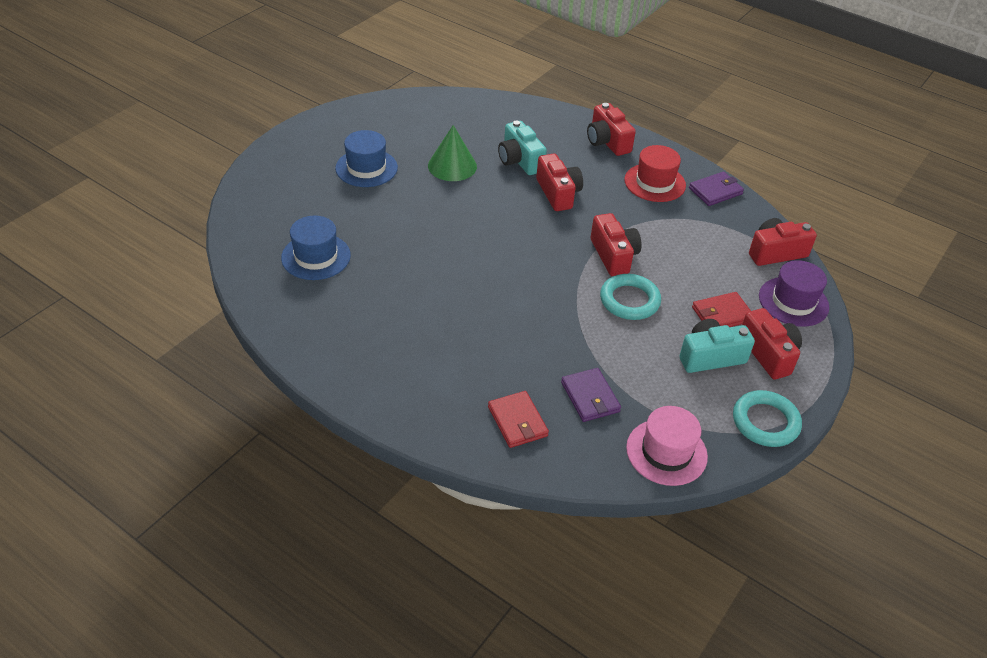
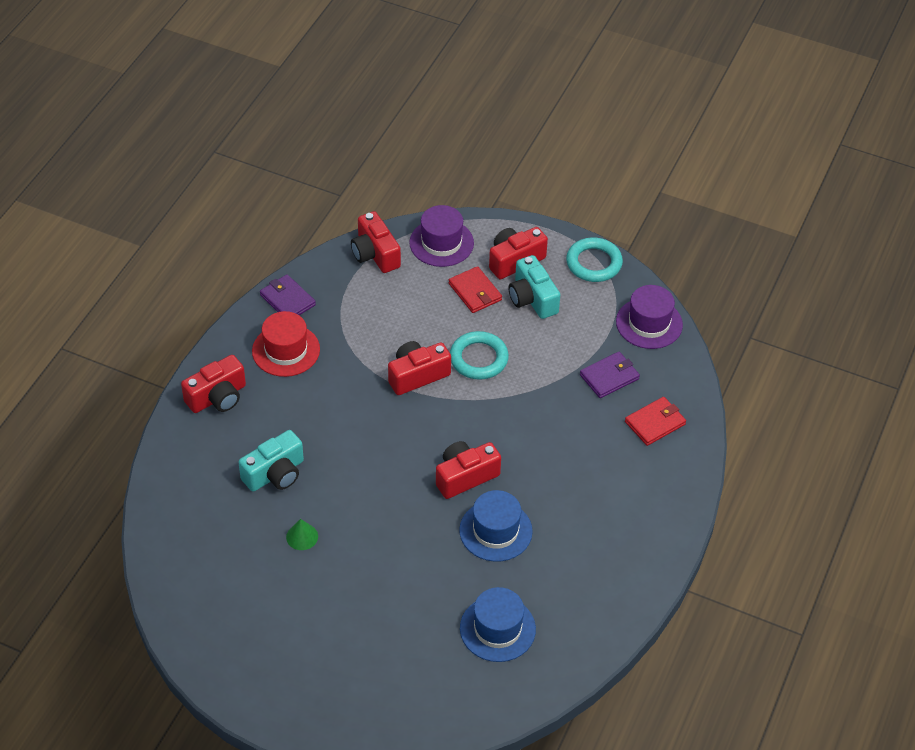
camera: 100 degrees left, 5 degrees up
blue hat [335,130,398,187] -> blue hat moved to [459,490,533,562]
green cone [428,125,477,181] -> green cone [286,519,318,550], size x0.54
red camera [536,154,583,211] -> red camera moved to [436,441,501,499]
pink hat [626,406,708,486] -> purple hat [616,285,683,349]

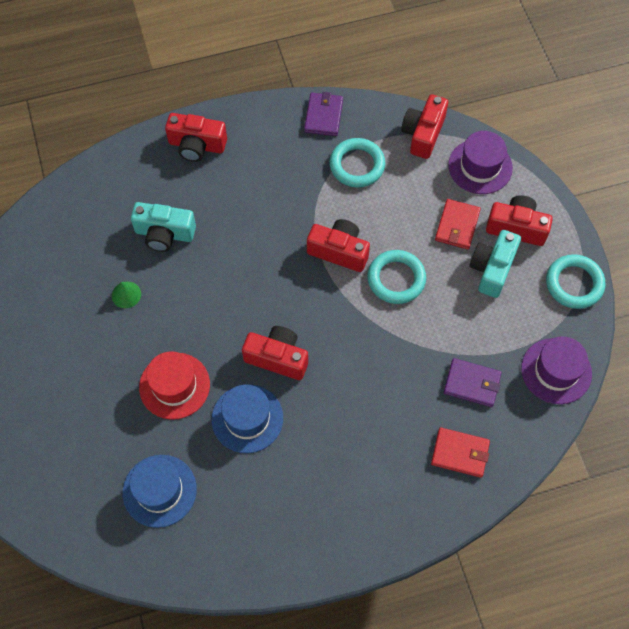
camera: 50 degrees right, 15 degrees up
red hat [252,311,320,377] -> red hat moved to [139,351,210,420]
none -> turquoise ring [329,138,385,188]

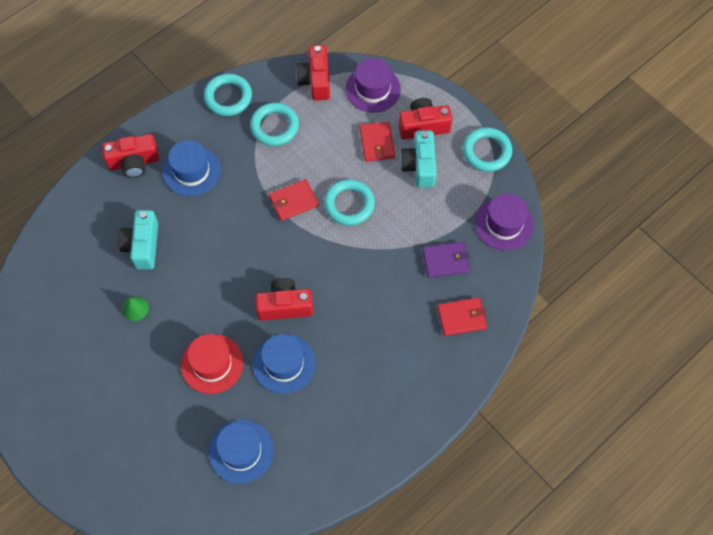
camera: 25 degrees left, 0 degrees up
turquoise camera [131,202,196,252] -> turquoise camera turned 105 degrees clockwise [118,210,158,269]
purple wallet [304,92,343,136] -> turquoise ring [204,74,252,116]
red camera [307,219,370,272] -> red wallet [269,179,319,221]
none -> blue hat [163,140,220,197]

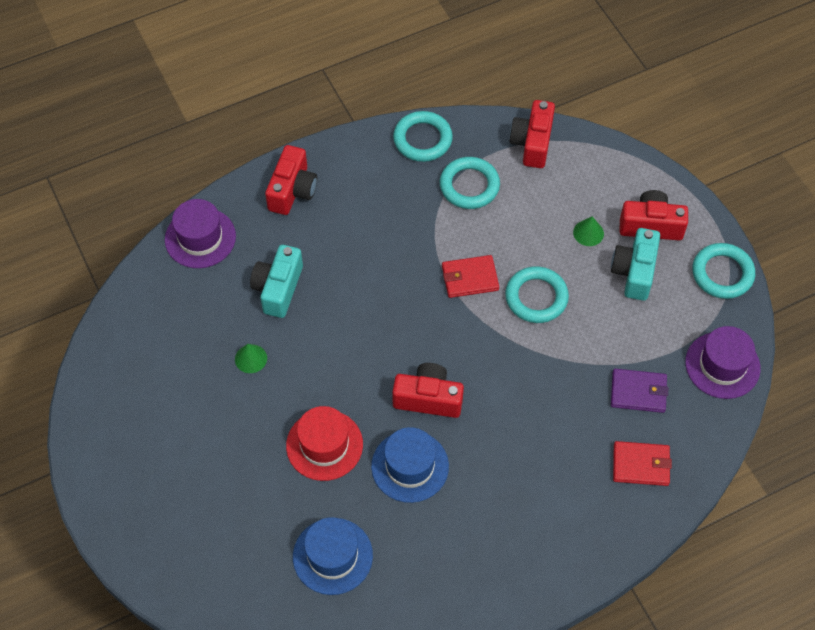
camera: 15 degrees right, 5 degrees down
red camera [102,134,159,178] -> red camera turned 75 degrees counterclockwise [265,145,317,215]
blue hat [163,140,220,197] -> none
purple hat [345,58,401,113] -> purple hat moved to [165,199,236,268]
red wallet [360,121,395,162] -> green cone [573,217,604,246]

